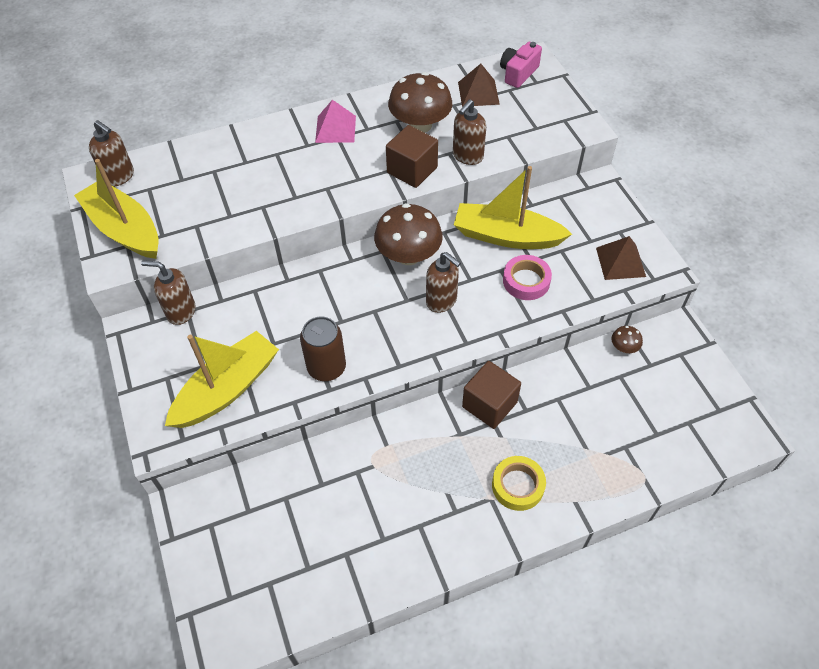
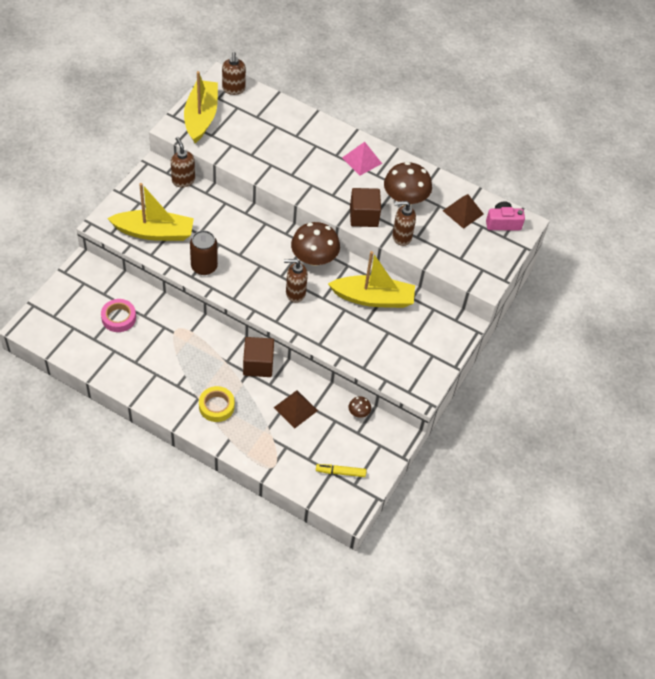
camera: 45 degrees right, 0 degrees up
brown soap dispenser [426,252,461,313] -> brown soap dispenser turned 90 degrees clockwise [284,259,308,303]
yellow boat [454,166,572,249] -> yellow boat turned 120 degrees clockwise [328,251,415,308]
pink tape [503,255,552,300] -> pink tape moved to [101,299,136,332]
brown pyramid [596,236,646,280] -> brown pyramid moved to [274,390,318,429]
none -> yellow marker [316,464,366,477]

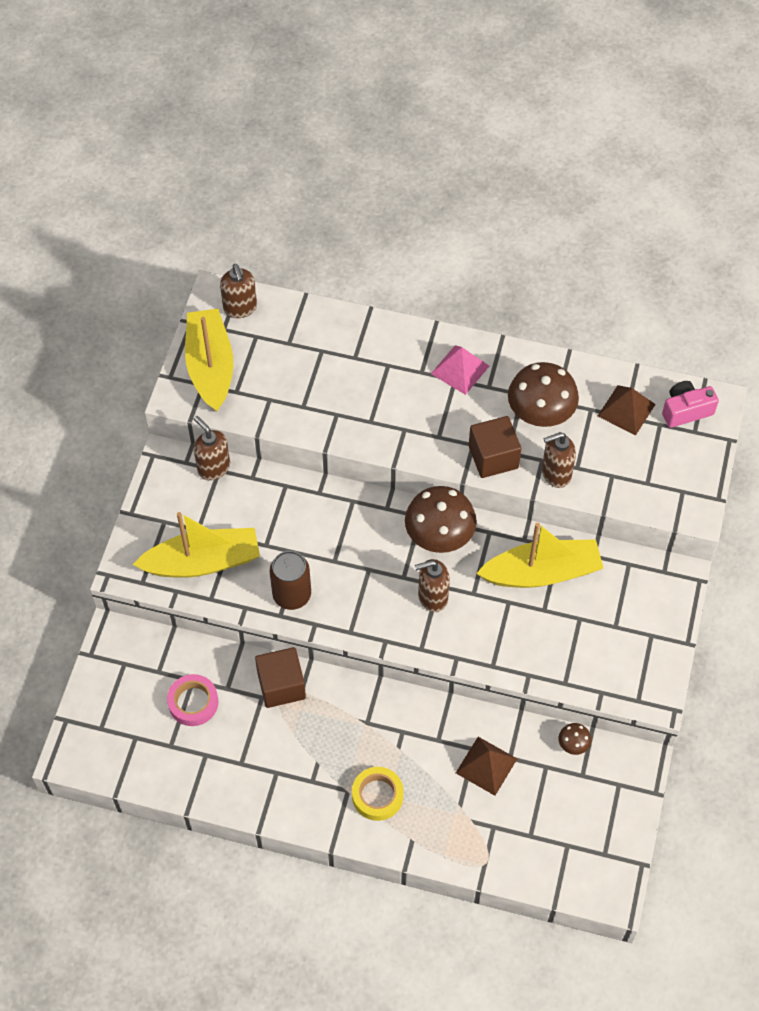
camera: 10 degrees left, 5 degrees up
brown cube [243,337,274,377] -> brown cube moved to [255,647,306,708]
yellow marker [316,464,366,477] -> none

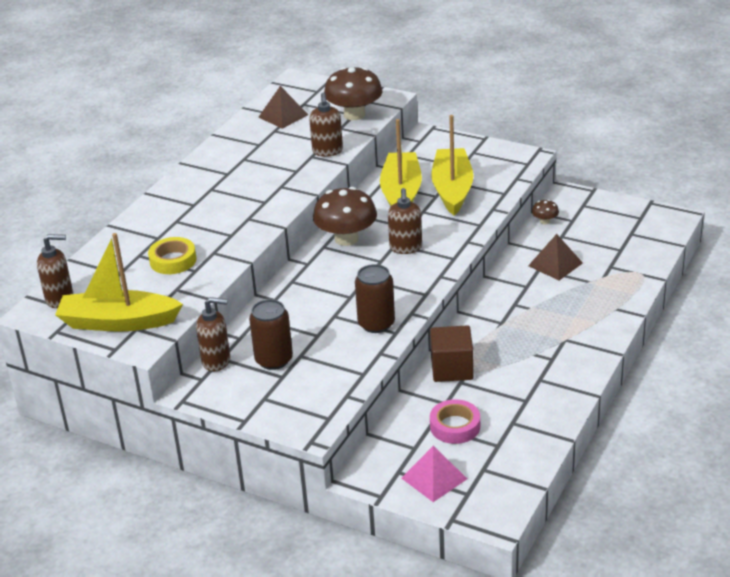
camera: 75 degrees left, 25 degrees down
yellow boat [133,512,260,578] -> yellow boat moved to [431,115,474,216]
brown soap dispenser [194,416,230,480] -> brown soap dispenser turned 150 degrees counterclockwise [196,297,230,372]
yellow tape [352,767,404,821] -> yellow tape moved to [148,237,196,274]
pink pyramid [431,345,489,395] -> pink pyramid moved to [401,446,467,502]
brown cube [469,416,521,478] -> none
brown mushroom [508,362,579,427] -> brown mushroom moved to [324,67,383,120]
pink camera [662,381,719,428] -> none
none -> brown can [249,299,293,370]

